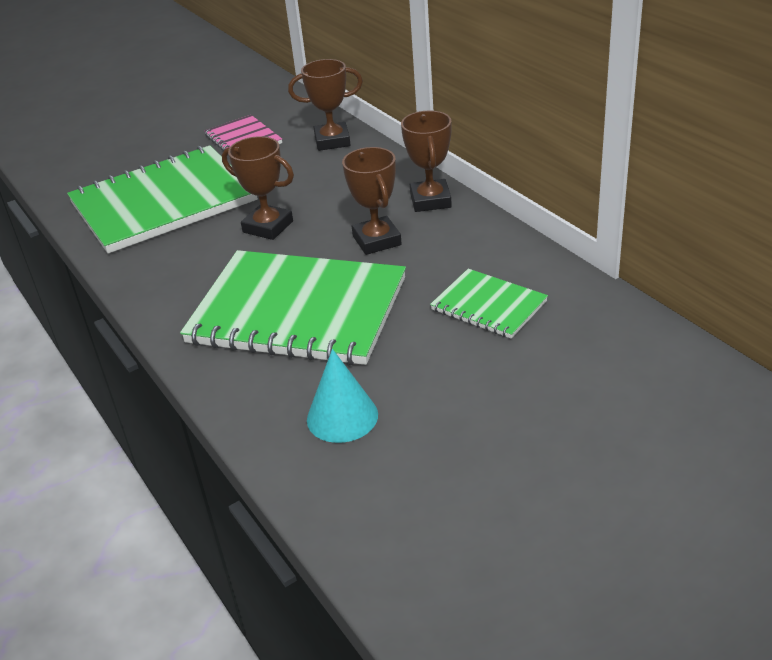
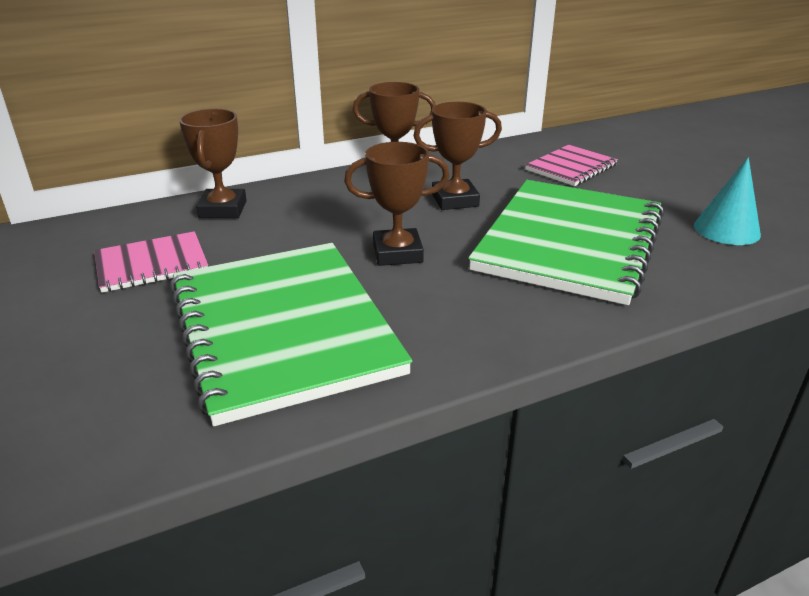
camera: 85 degrees left, 5 degrees down
brown trophy [222,136,294,240] -> brown trophy turned 45 degrees clockwise [344,142,450,266]
green notebook [430,269,548,339] -> pink notebook [525,145,618,186]

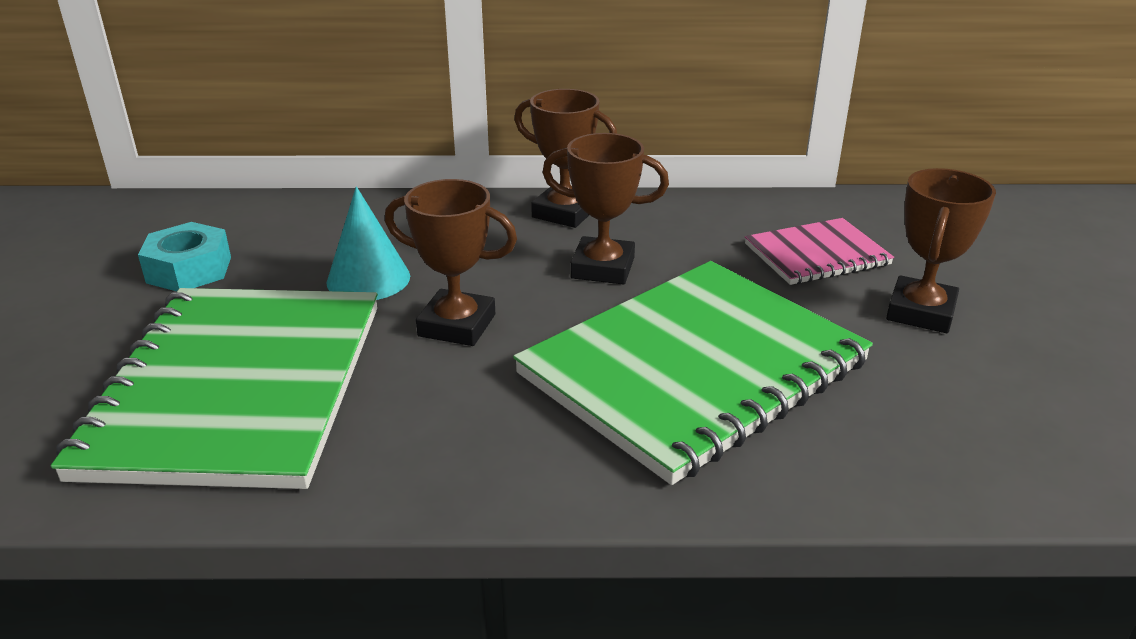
camera: 25 degrees right, 0 degrees up
pink notebook [94,231,208,293] -> turquoise nut [138,222,231,291]
brown trophy [179,109,247,218] -> brown trophy moved to [886,168,996,333]
turquoise cone [694,157,761,245] -> turquoise cone moved to [327,186,410,300]

